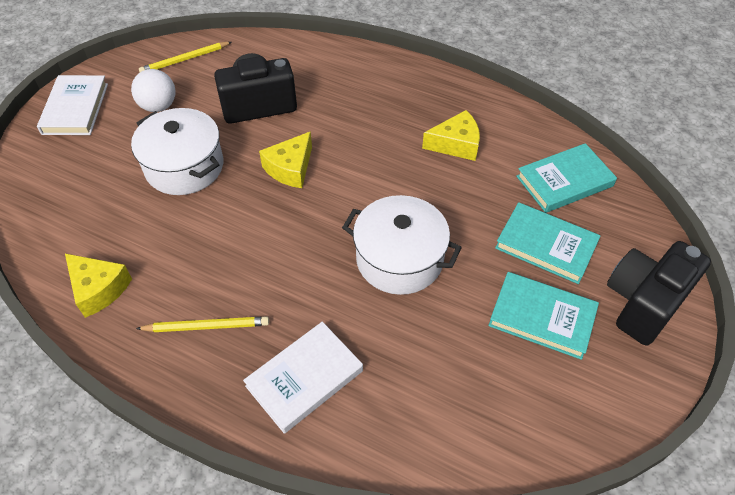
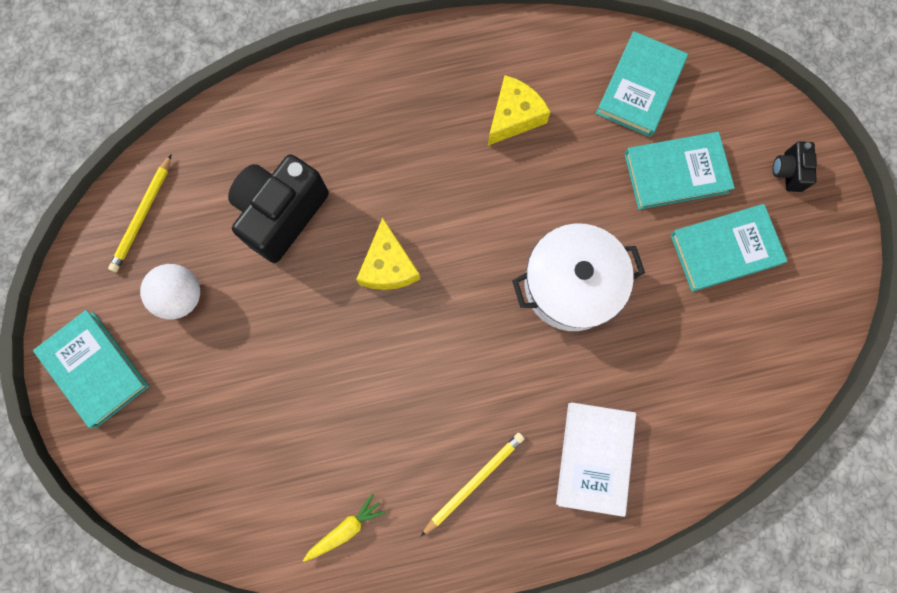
camera: 40 degrees left, 25 degrees up
white book [37,75,108,135] -> turquoise book [33,310,149,428]
yellow cheese [65,254,132,318] -> yellow carrot [303,493,386,562]
white pot [131,108,223,195] -> none
black camera [607,241,711,346] -> black camera [773,141,817,192], size x0.47

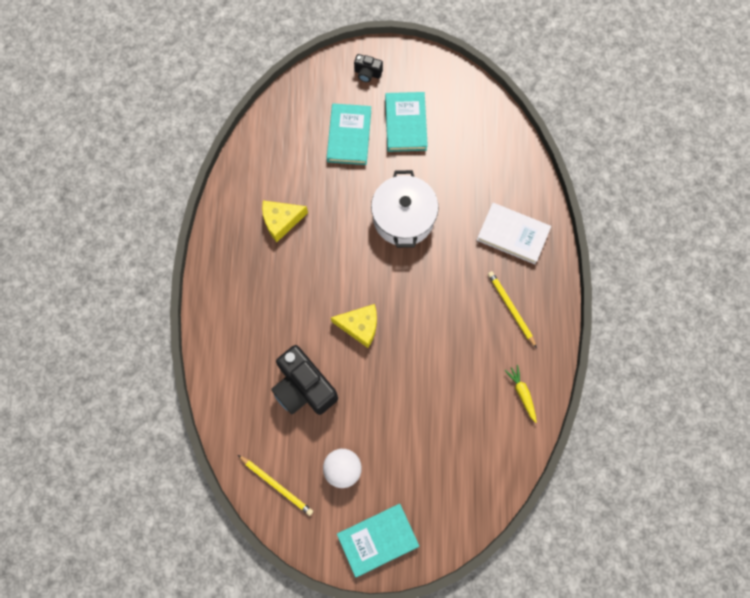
camera: 75 degrees left, 5 degrees down
yellow cheese [488,75,551,146] -> yellow cheese turned 75 degrees counterclockwise [262,200,308,242]
turquoise book [596,31,688,137] -> none

